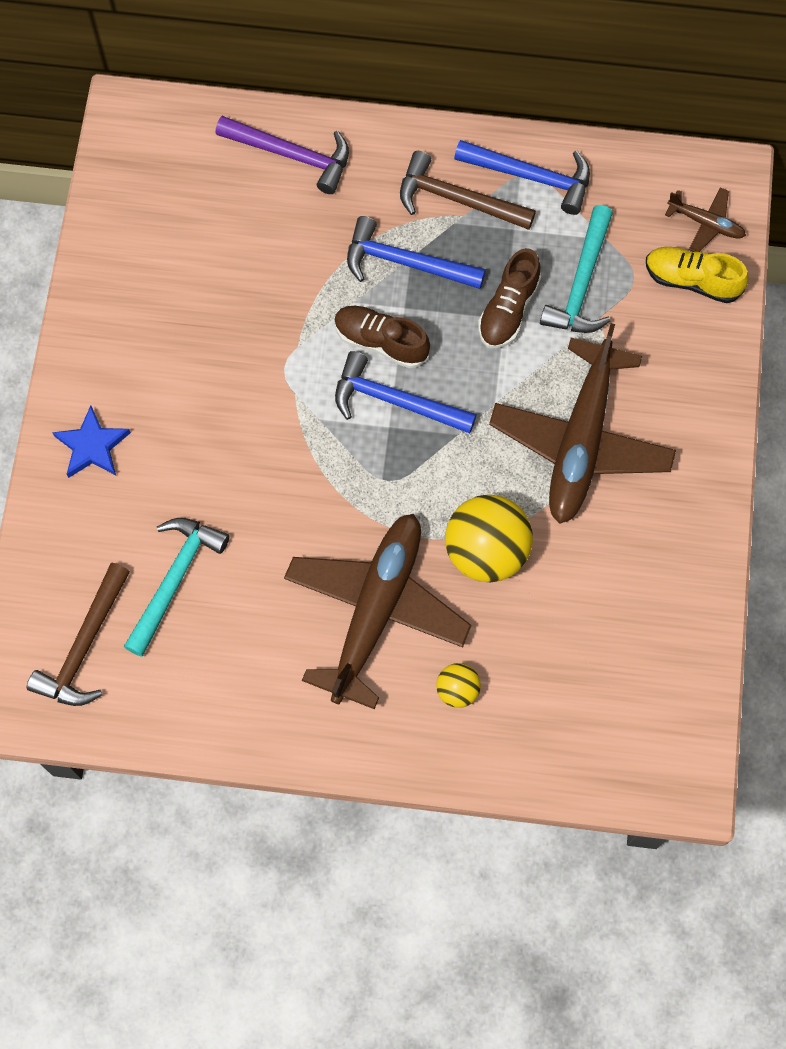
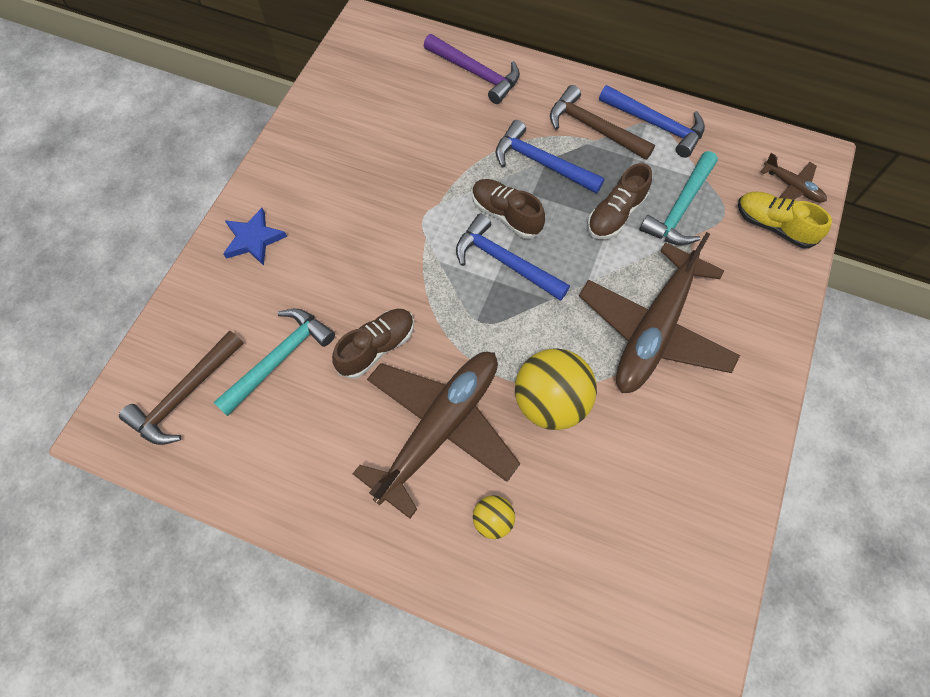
camera: 15 degrees right, 5 degrees down
none -> brown shoe [332,309,414,379]

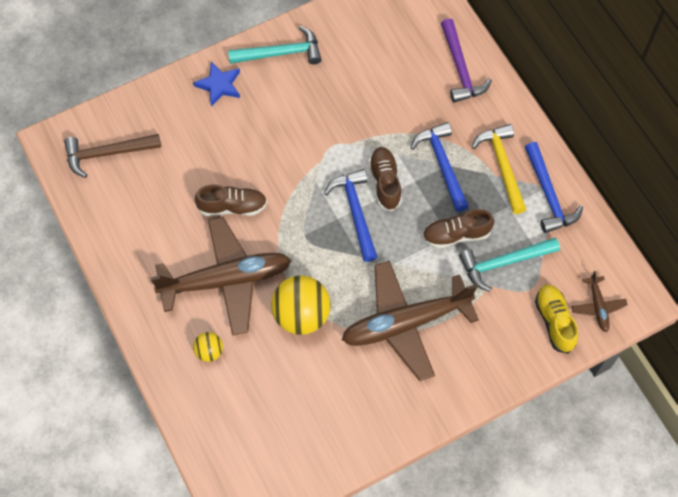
camera: 40 degrees right, 0 degrees up
turquoise hammer [213,309,335,416] -> turquoise hammer moved to [228,26,322,65]
brown hammer [550,85,655,160] -> yellow hammer [472,124,526,214]

